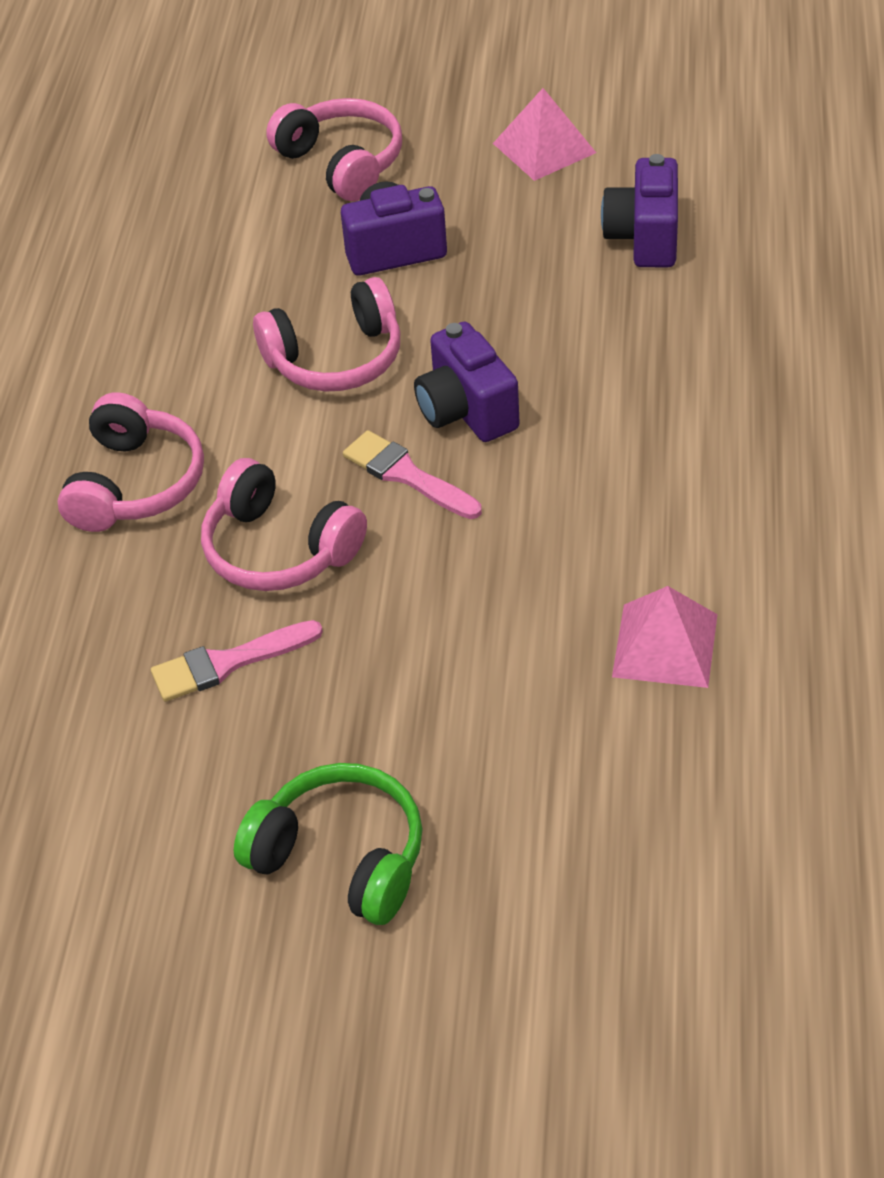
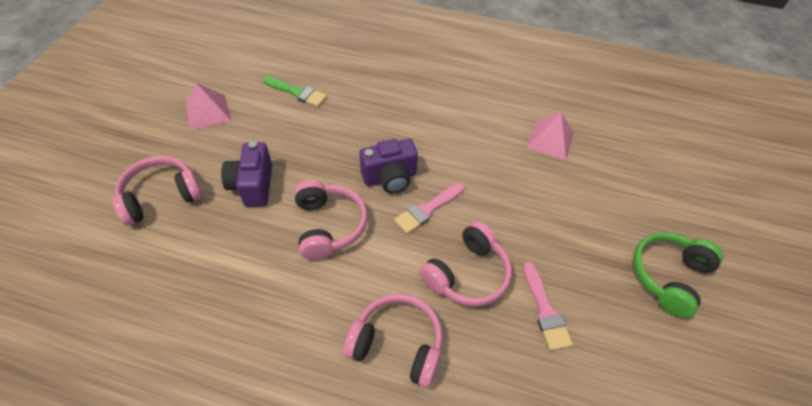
camera: 85 degrees left, 5 degrees up
purple camera [601,154,678,267] -> green brush [263,76,327,107]

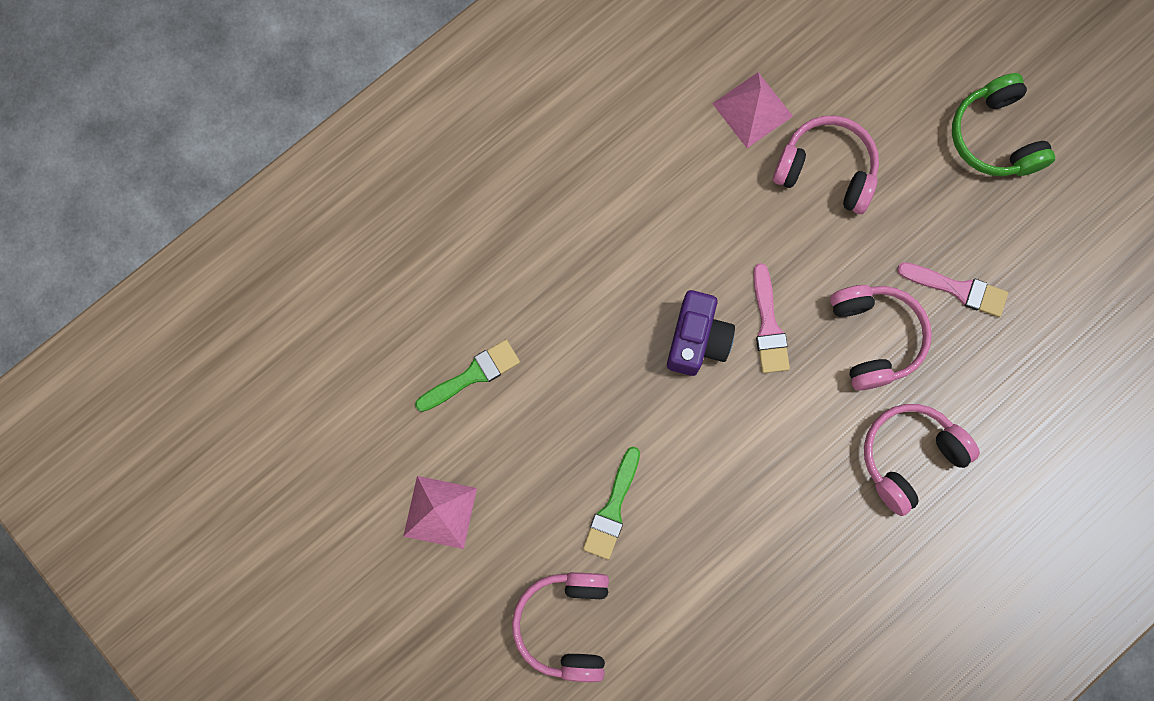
camera: 55 degrees left, 25 degrees up
purple camera [221,141,272,207] -> green brush [583,447,640,560]
pink headphones [294,180,368,260] -> pink headphones moved to [773,116,879,214]

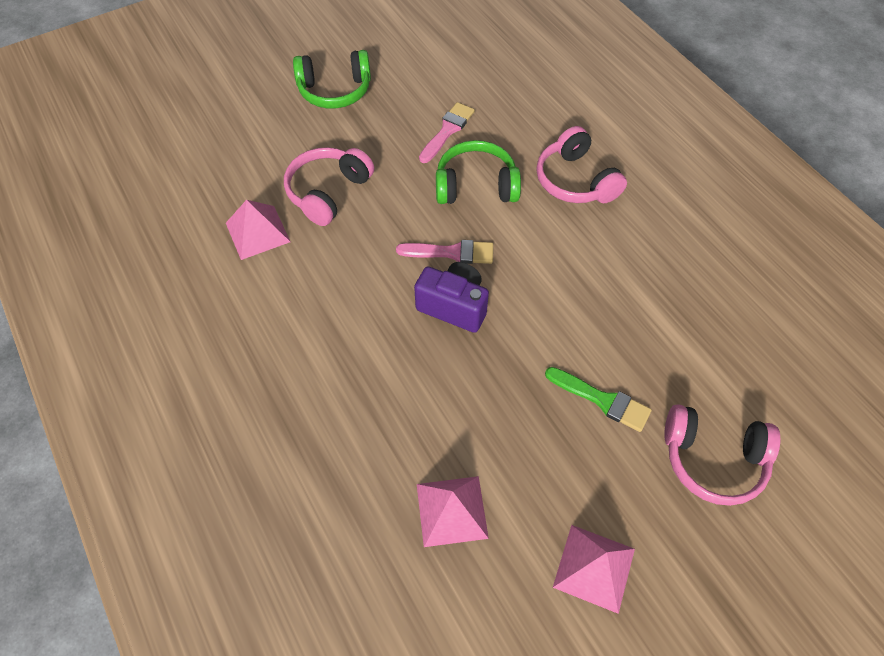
camera: 80 degrees left, 20 degrees down
green brush [415,340,520,412] -> pink pyramid [417,476,489,547]
pink headphones [830,285,932,391] -> green headphones [436,140,521,204]

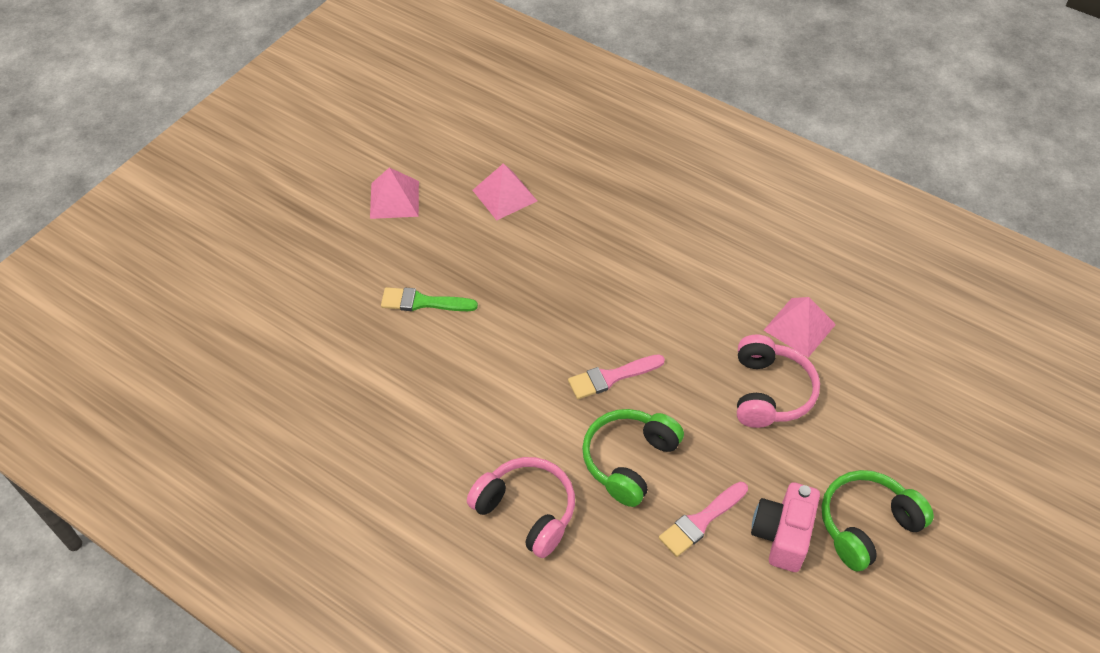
camera: 155 degrees right, 5 degrees down
purple camera [414,262,489,333] -> none
pink brush [419,102,475,163] -> pink brush turned 45 degrees clockwise [659,482,748,557]
green headphones [436,140,521,204] -> green headphones turned 150 degrees clockwise [582,409,684,507]
pink headphones [664,404,780,506] -> none
none -> pink camera [751,482,820,572]

